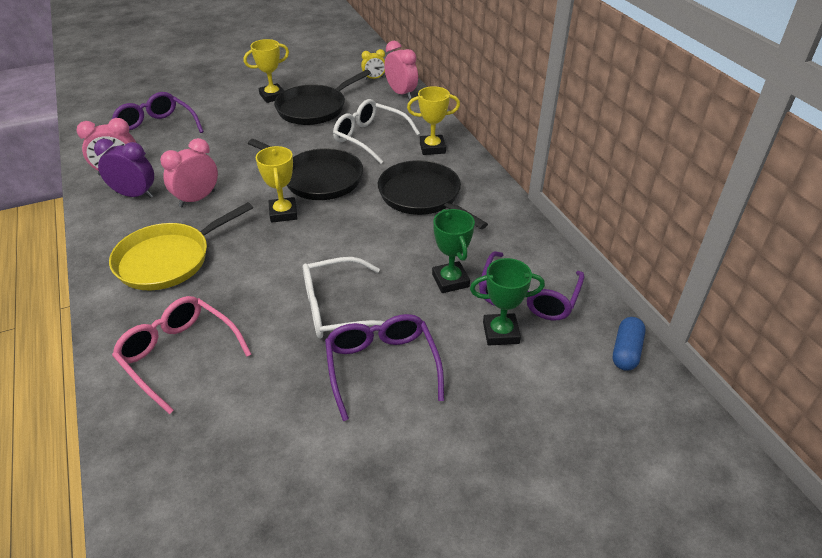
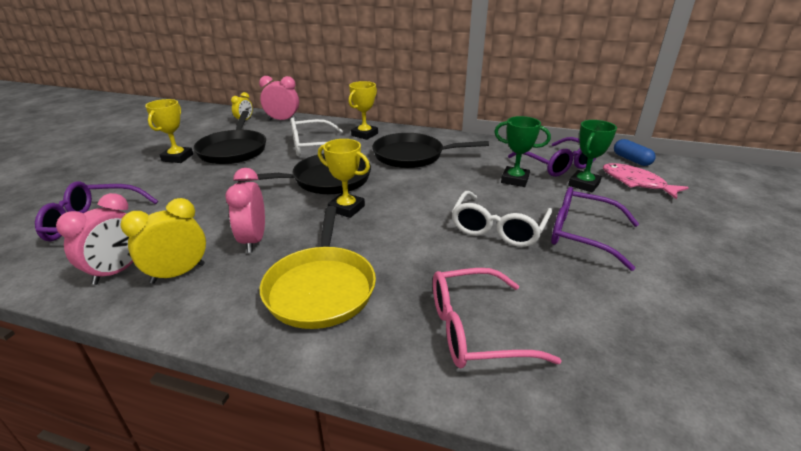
camera: 50 degrees left, 10 degrees down
purple clock [94,139,154,198] -> yellow clock [120,198,206,284]
none -> pink fish [602,163,689,199]

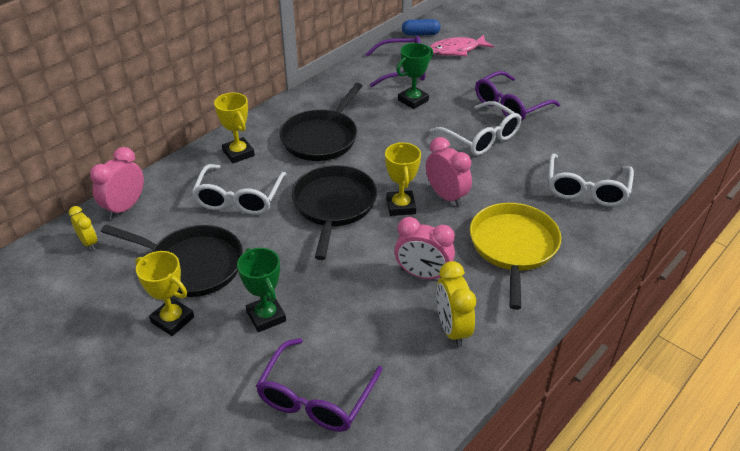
camera: 65 degrees left, 10 degrees up
pink clock [56,193,133,285] -> pink clock moved to [426,137,472,207]
yellow pan [259,206,376,329] -> yellow pan turned 105 degrees counterclockwise [470,203,561,310]
yellow trophy [318,139,370,218] -> yellow trophy turned 60 degrees counterclockwise [385,142,421,216]
pink glasses [433,268,562,368] -> white glasses [548,154,634,207]
green trophy [568,120,617,192] -> green trophy moved to [237,248,286,332]

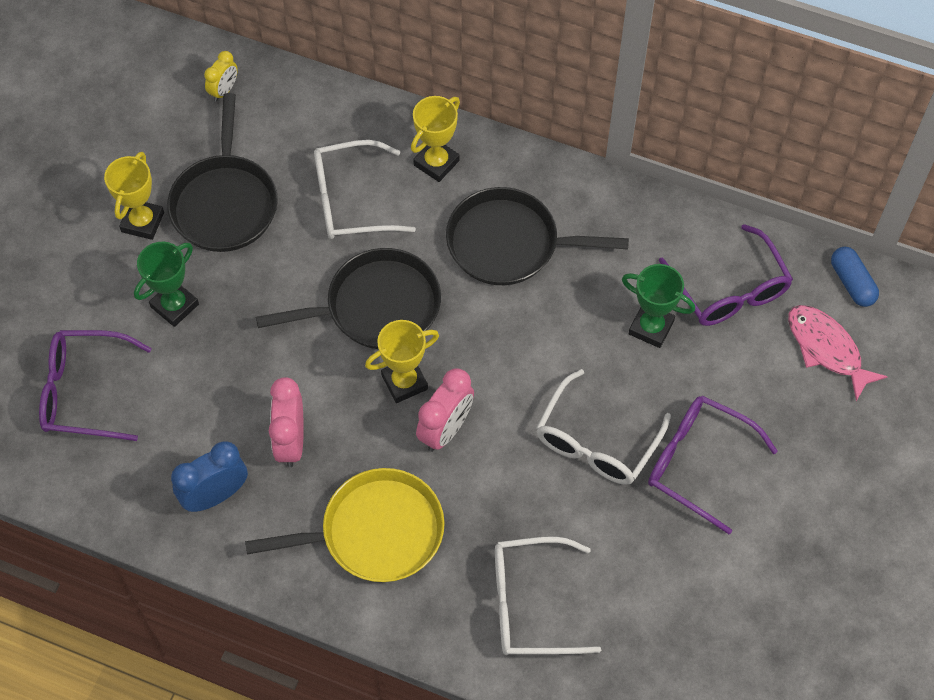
camera: 70 degrees right, 20 degrees up
pink clock [90,147,144,219] -> none
yellow clock [436,261,476,347] -> blue clock [171,441,248,512]

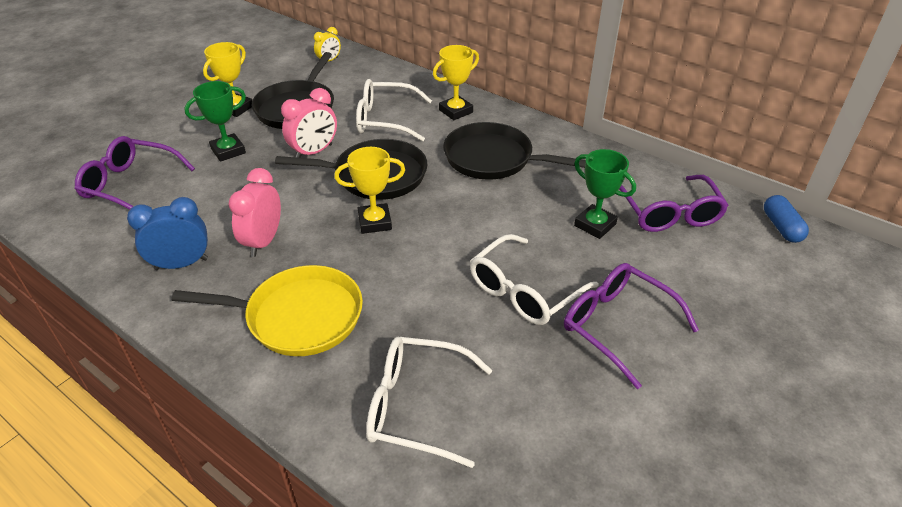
camera: 15 degrees right, 20 degrees down
pink clock [416,368,474,452] -> pink clock moved to [281,88,337,158]
pink fish [788,305,888,401] -> none

